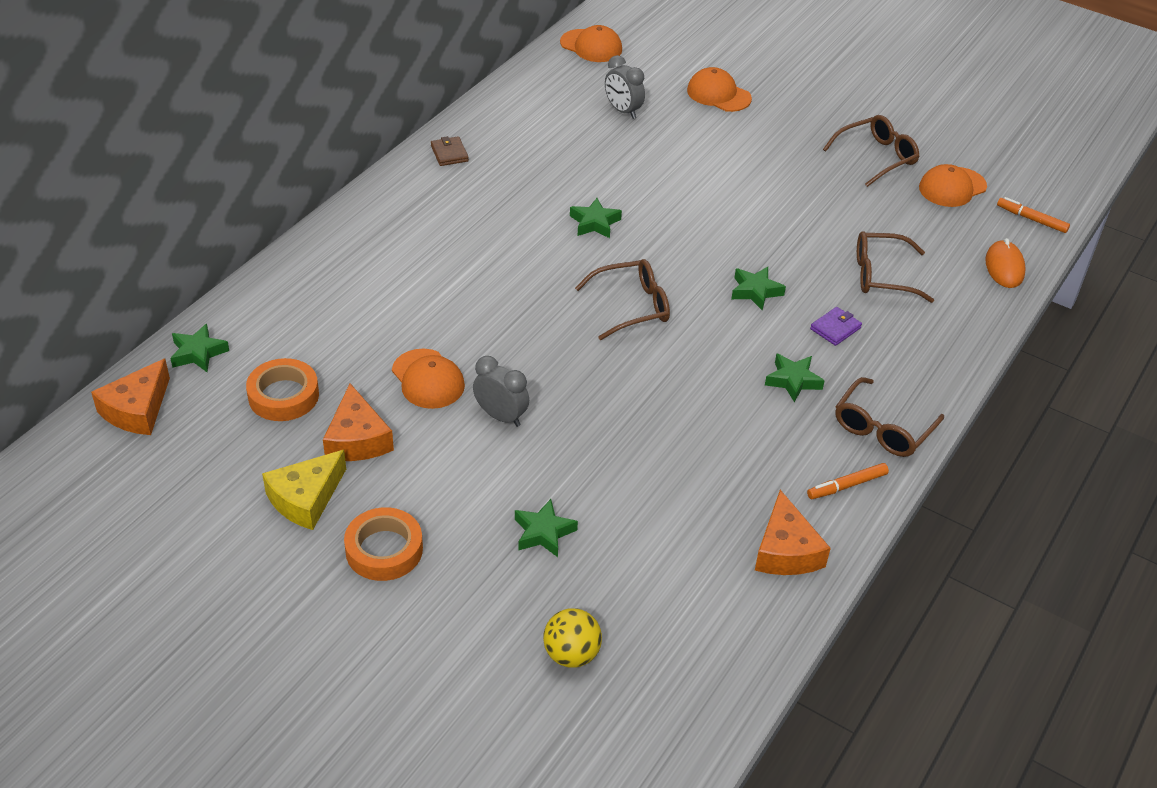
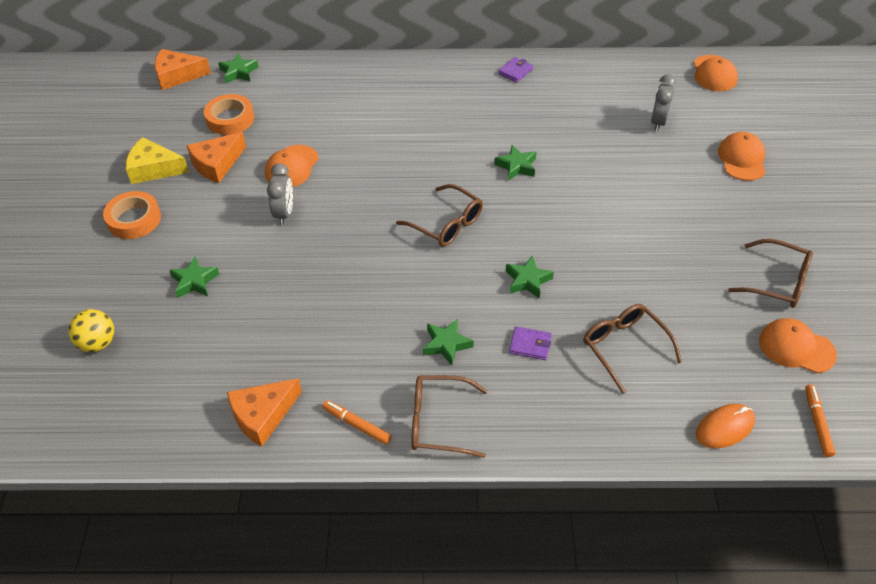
camera: 60 degrees right, 5 degrees up
brown wallet [431,136,469,166] -> purple wallet [498,57,533,82]

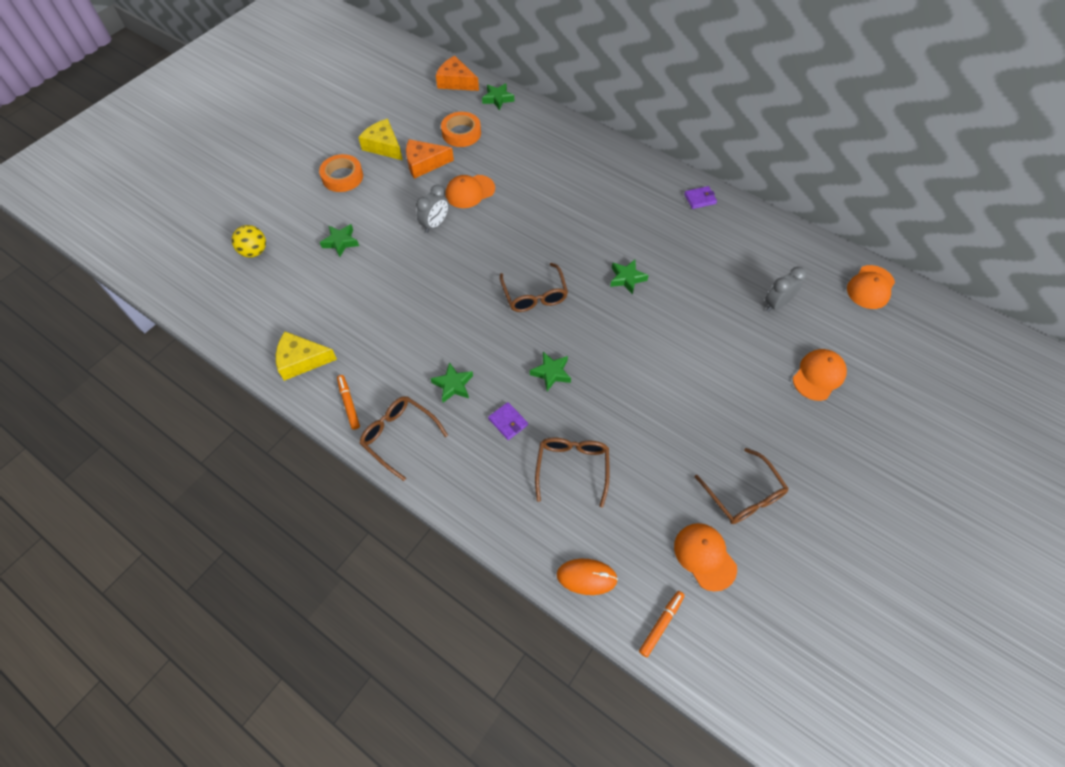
camera: 35 degrees right, 10 degrees up
orange cheese [227,378,302,447] -> yellow cheese [276,331,337,381]

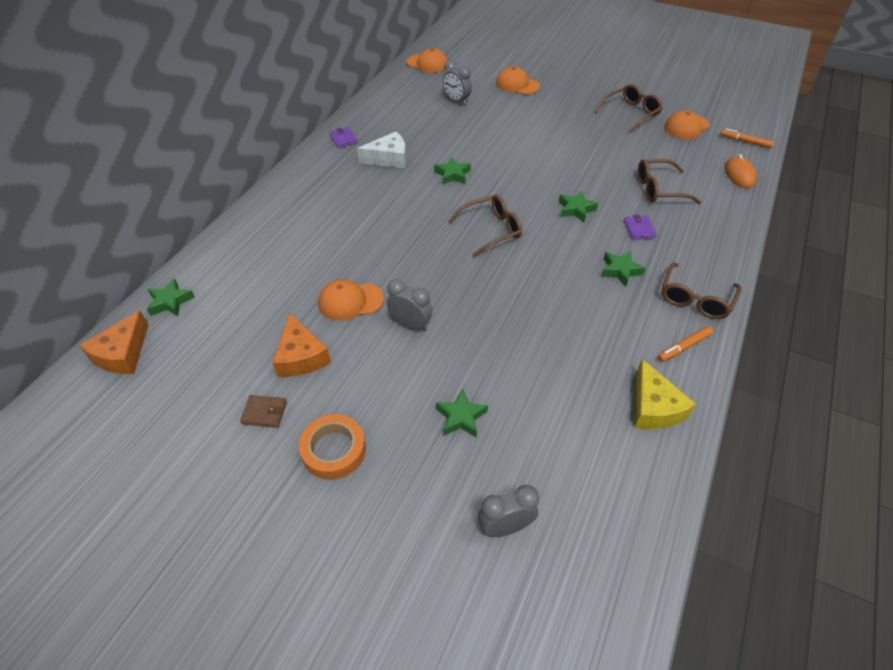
camera: 100 degrees left, 10 degrees down
yellow ball [232,225,266,258] -> grey clock [478,485,539,537]
yellow cheese [358,119,403,160] -> brown wallet [240,395,287,428]
orange tape [441,112,481,147] -> none
orange cap [445,175,495,208] -> orange cap turned 120 degrees clockwise [318,279,384,321]
purple wallet [488,402,528,440] -> purple wallet turned 45 degrees counterclockwise [624,215,657,240]
none -> white cheese [357,132,406,168]

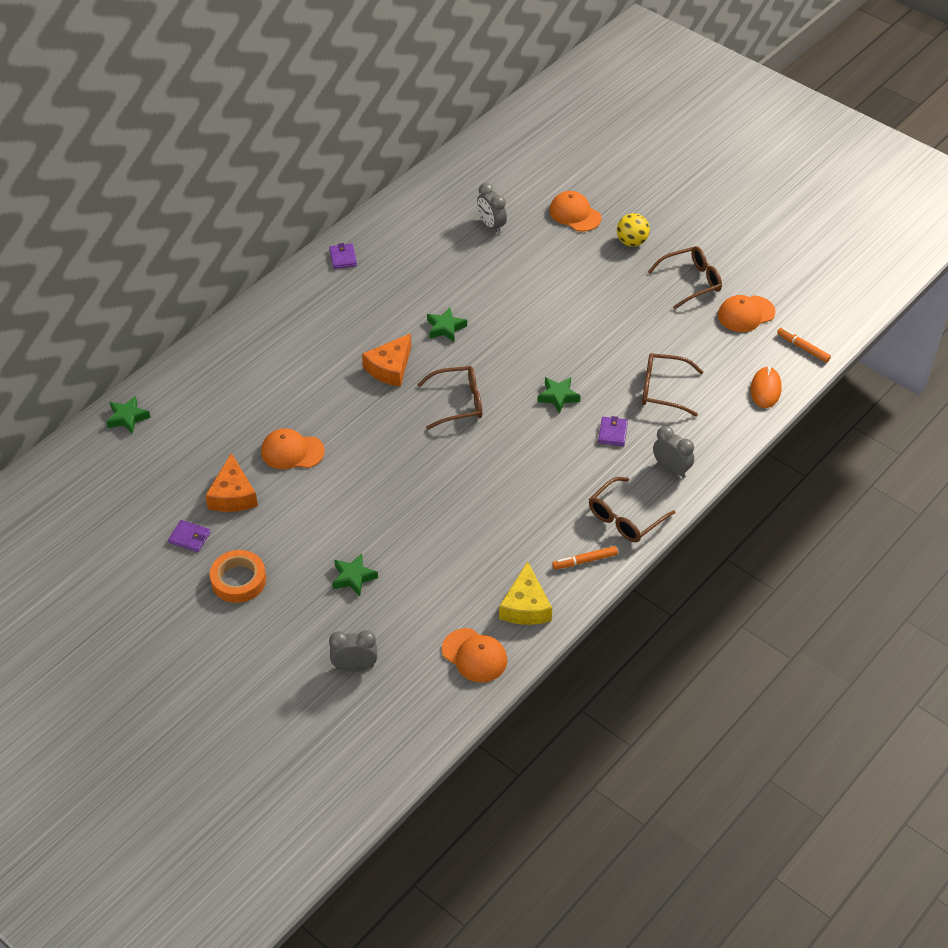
camera: 15 degrees right, 0 degrees up
orange cheese [79,310,148,374] -> orange cheese moved to [362,333,411,387]
brown wallet [240,395,287,428] -> purple wallet [168,520,211,552]
white cheese [357,132,406,168] -> none
grey clock [387,279,433,331] -> grey clock moved to [653,426,694,478]
orange cap [407,48,448,73] -> orange cap moved to [442,628,507,682]
green star [601,251,646,287] -> none
none -> yellow ball [617,213,650,247]

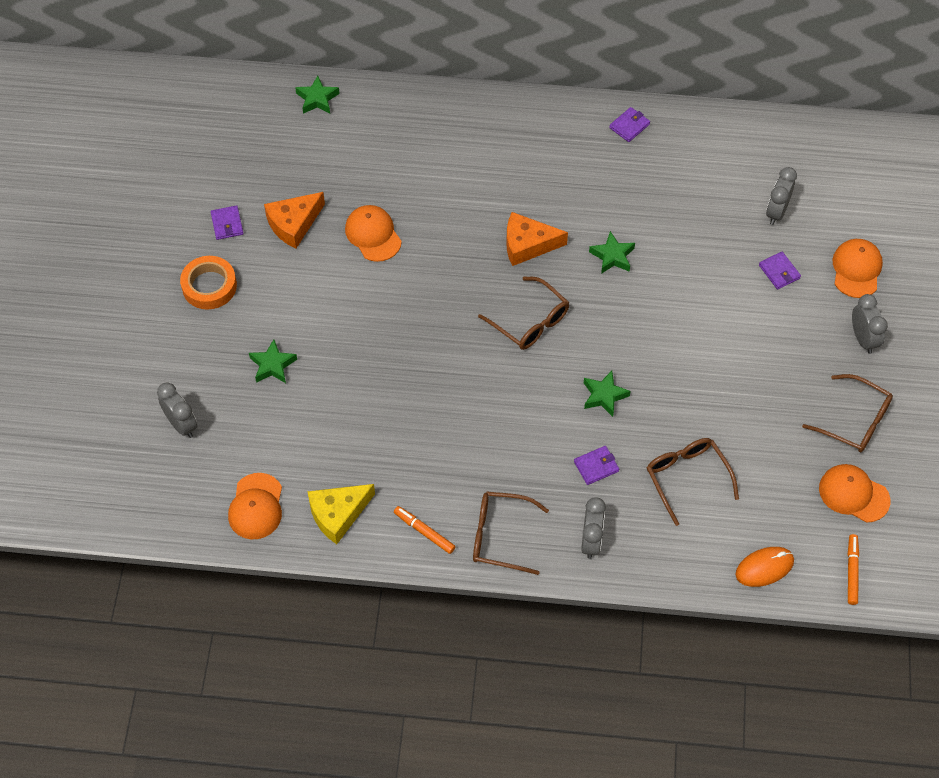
camera: 55 degrees right, 10 degrees up
yellow ball [617,213,650,247] -> grey clock [852,294,888,354]
none -> purple wallet [759,252,801,289]

